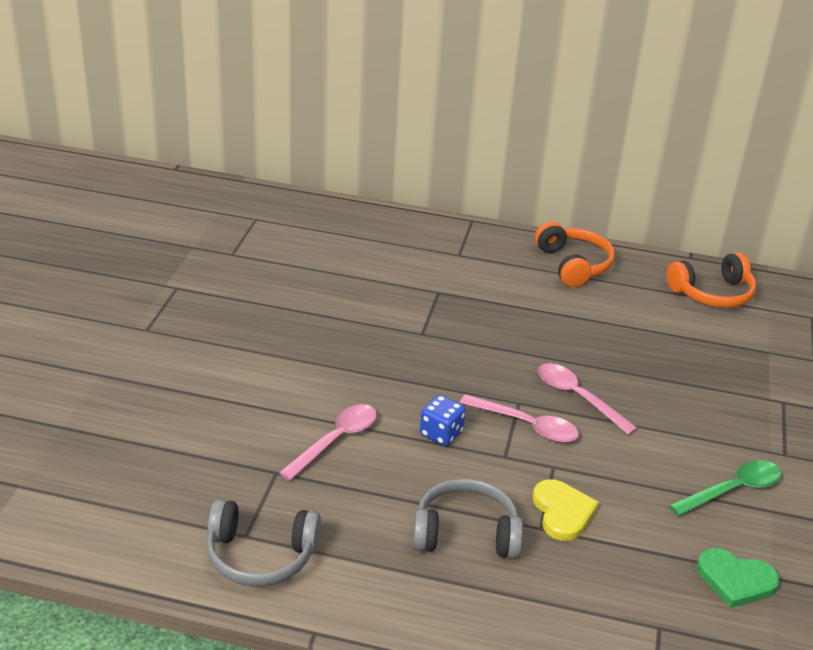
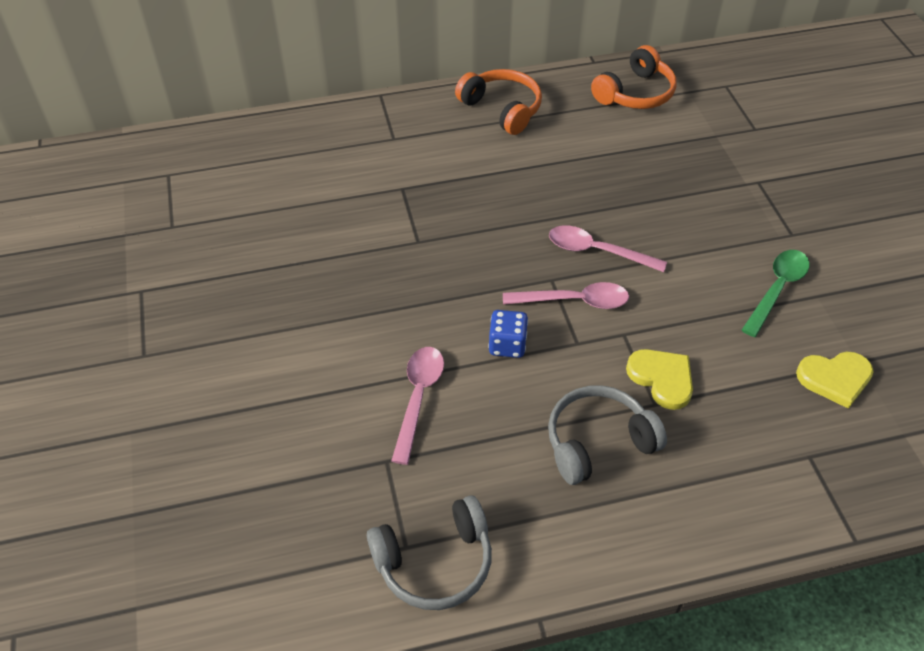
camera: 25 degrees left, 15 degrees up
green heart [697,548,780,608] -> yellow heart [796,352,874,409]

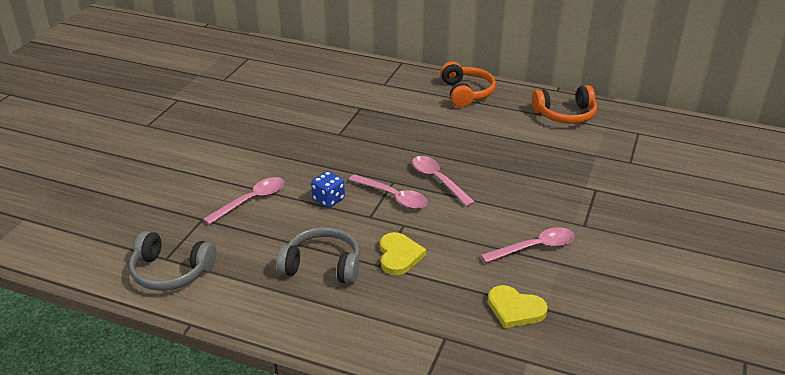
camera: 35 degrees right, 15 degrees down
green spoon [742,250,810,337] -> pink spoon [481,227,574,263]

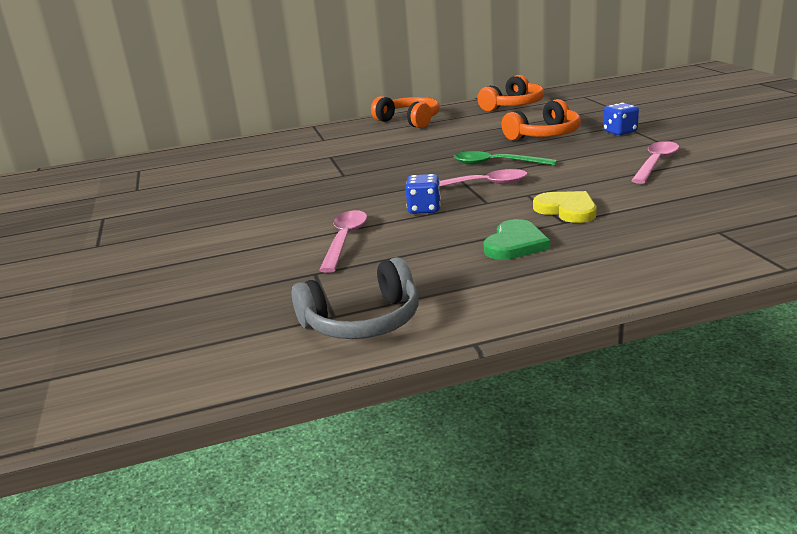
camera: 35 degrees left, 10 degrees down
grey headphones [277,227,360,284] -> green heart [483,219,550,260]
pink spoon [412,156,475,207] -> green spoon [453,151,557,165]
yellow heart [488,285,548,328] -> none
none -> orange headphones [502,99,581,140]
none -> blue dice [603,103,639,135]

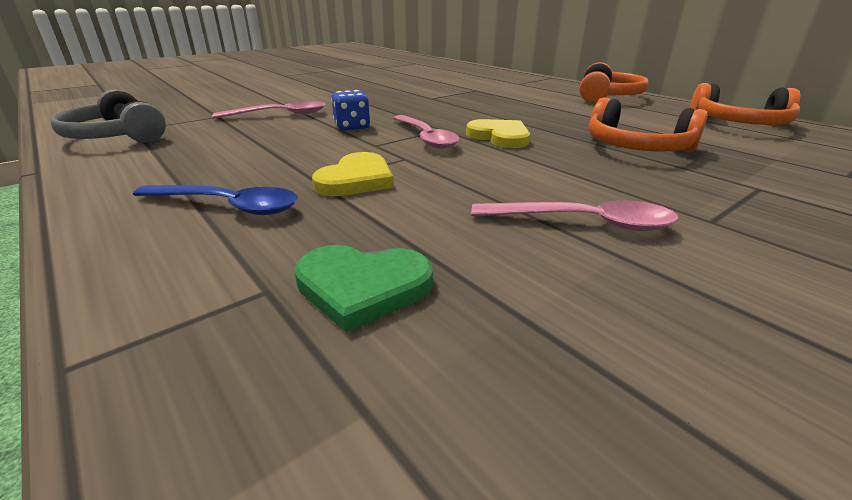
camera: 65 degrees right, 5 degrees up
green spoon [453,151,557,165] -> yellow heart [466,119,530,148]
green heart [483,219,550,260] -> green heart moved to [294,245,433,332]
blue dice [603,103,639,135] -> none
none -> blue spoon [133,185,298,215]

